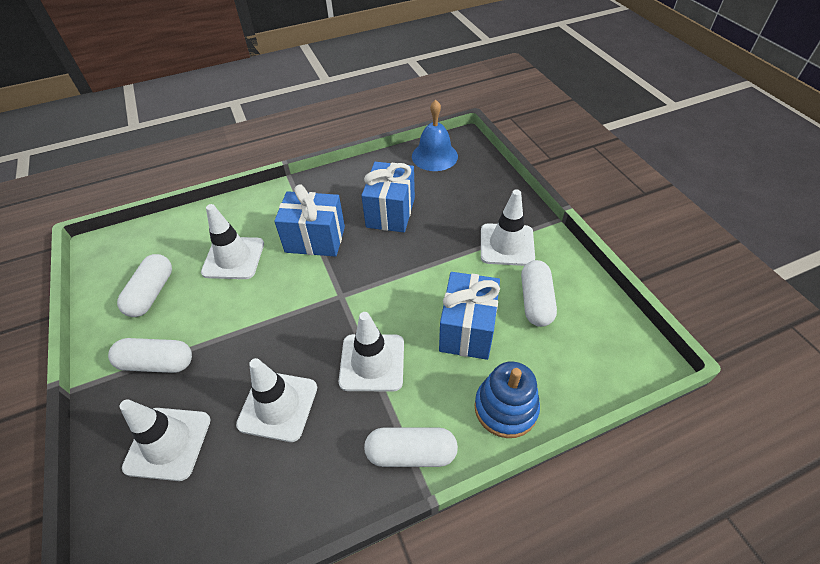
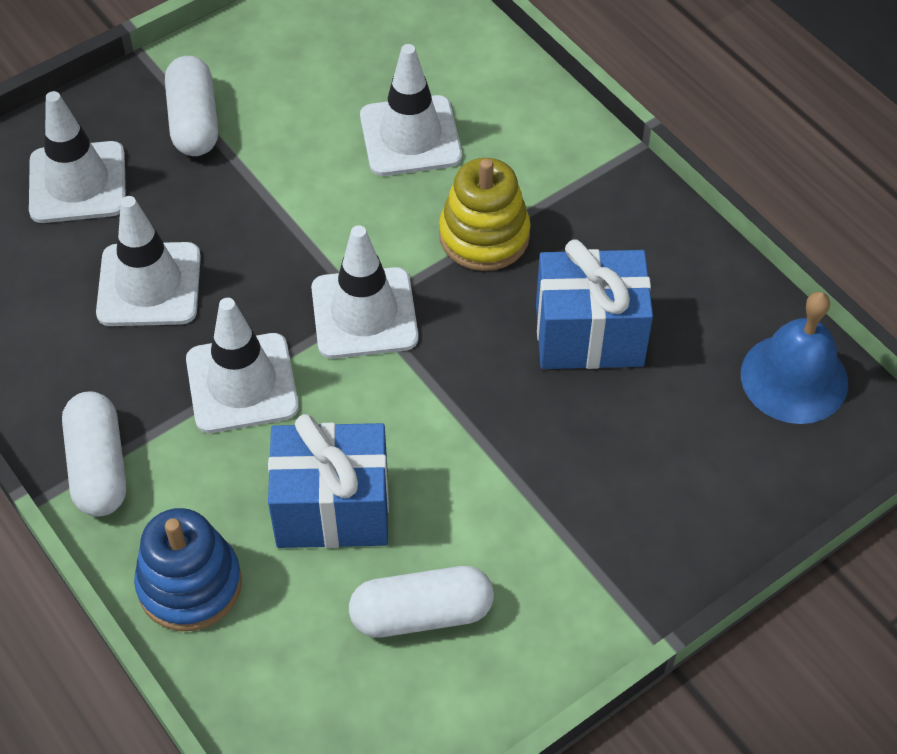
camera: 75 degrees right, 5 degrees up
white capsule [117,254,172,317] -> none
blue gift [274,184,345,257] -> yellow stacking toy [439,158,531,271]
white traffic cone [481,189,535,266] -> white traffic cone moved to [311,225,418,359]

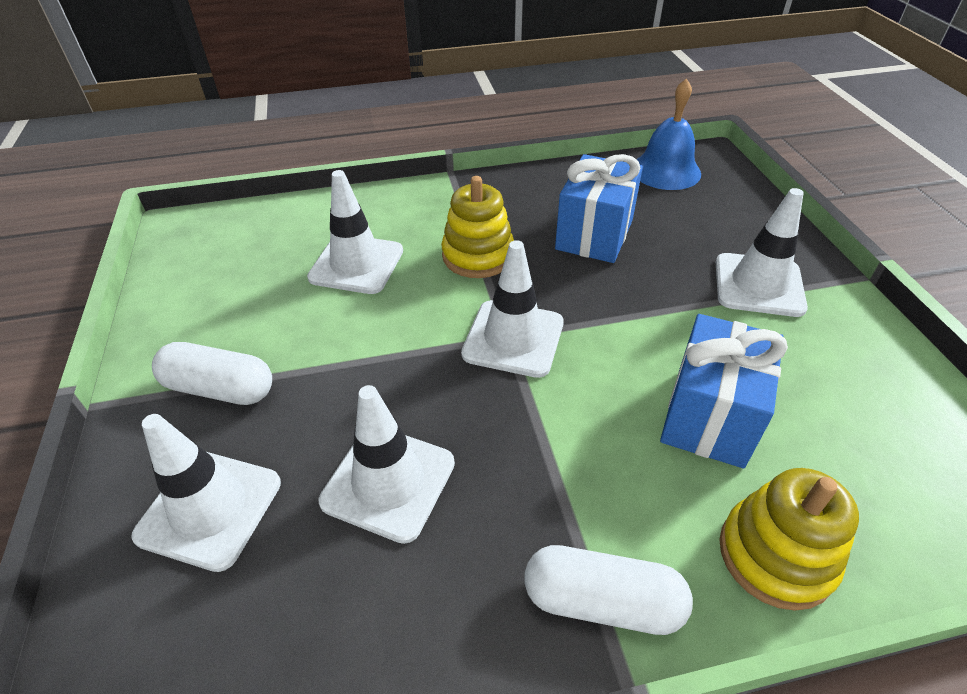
camera: 65 degrees left, 10 degrees down
blue stacking toy [134,508,242,631] -> yellow stacking toy [719,468,859,611]
white traffic cone [186,298,299,433] -> white traffic cone moved to [716,188,808,317]
white capsule [349,566,494,637] -> none

